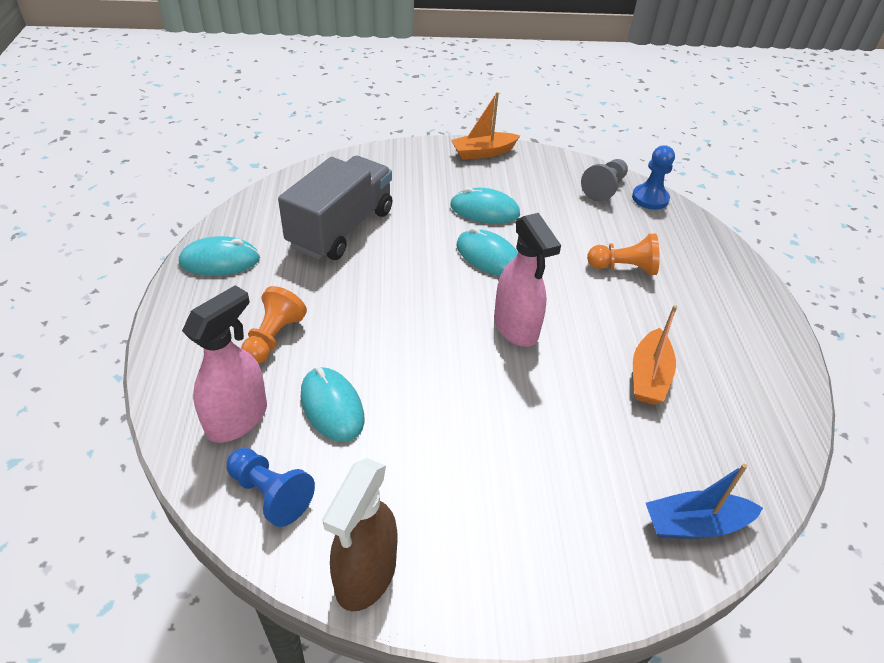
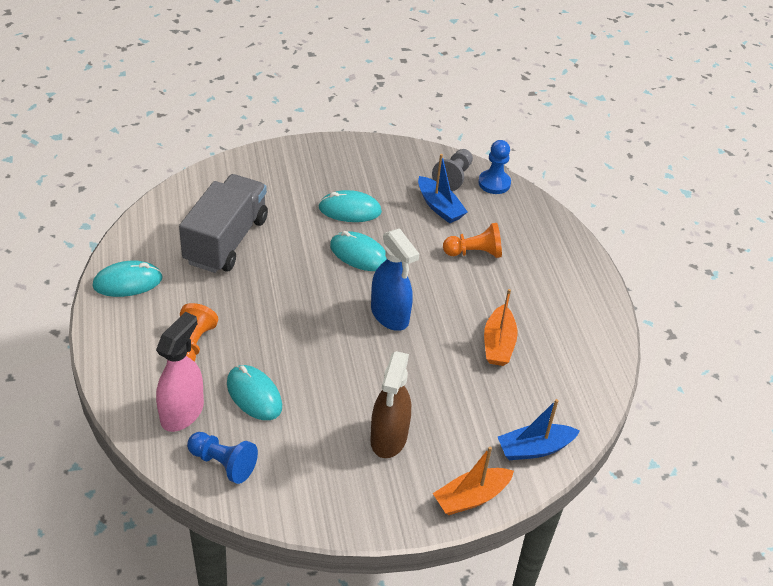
camera: 10 degrees left, 0 degrees up
brown spray bottle [322,458,398,611] -> brown spray bottle moved to [370,351,411,458]
orange boat [451,92,520,160] -> orange boat moved to [433,447,514,515]
pink spray bottle [494,213,561,347] -> blue spray bottle [371,228,419,331]
none -> blue boat [418,154,467,224]

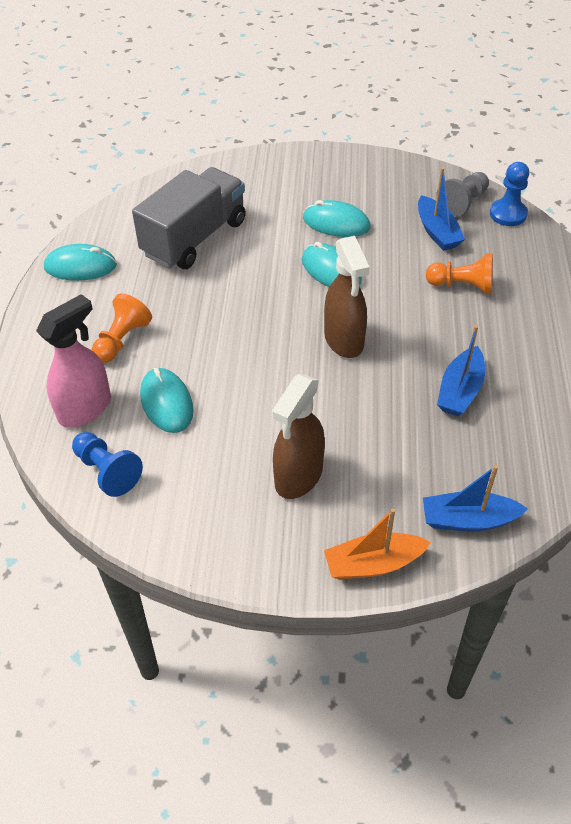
camera: 20 degrees right, 5 degrees up
blue spray bottle [371,228,419,331] -> brown spray bottle [324,236,370,358]
orange boat [484,289,518,366] -> blue boat [437,325,485,416]

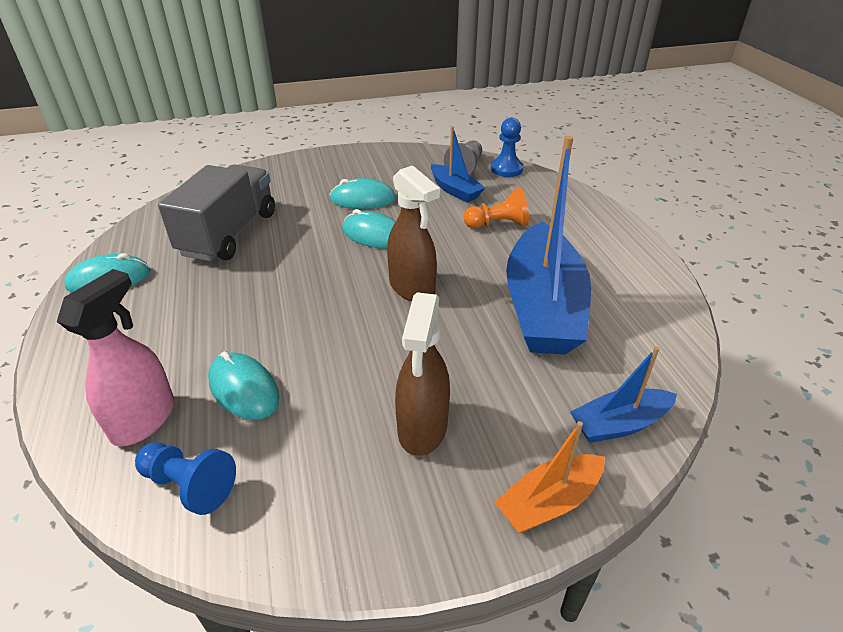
camera: 20 degrees left, 10 degrees down
orange pawn [92,293,152,363] -> none
blue boat [437,325,485,416] -> blue boat [506,136,591,355], size x2.04

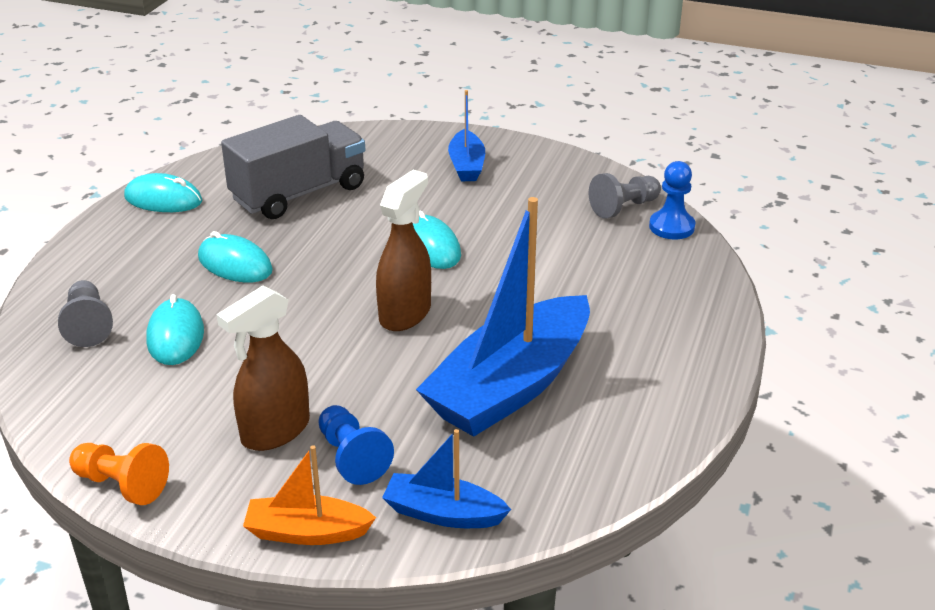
camera: 35 degrees right, 5 degrees down
pink spray bottle [57,269,174,447] -> grey pawn [58,280,113,347]
blue pawn [135,442,236,515] -> blue pawn moved to [318,405,394,485]
turquoise mouse [330,178,396,209] -> turquoise mouse moved to [198,231,273,283]
brown spray bottle [387,165,440,301] -> brown spray bottle turned 150 degrees counterclockwise [376,170,431,331]
blue boat [431,126,485,203] -> blue boat moved to [448,90,485,181]
orange pawn [464,187,529,229] -> orange pawn moved to [69,443,169,505]

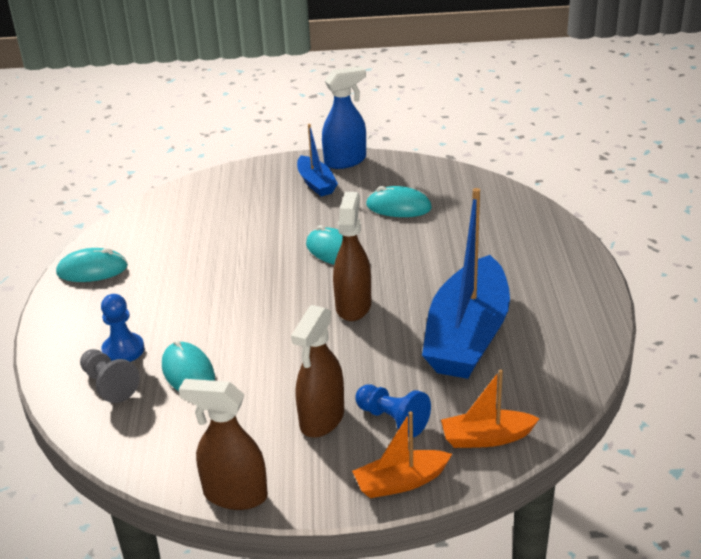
camera: 20 degrees left, 0 degrees up
orange pawn [69,443,169,505] -> brown spray bottle [179,379,268,510]
turquoise mouse [198,231,273,283] -> turquoise mouse moved to [366,186,432,217]
grey truck [221,115,365,219] -> none
blue boat [382,429,511,528] -> orange boat [441,369,540,448]
grey pawn [589,173,661,219] -> none
blue pawn [649,161,696,239] -> blue pawn moved to [101,294,144,362]
none -> blue spray bottle [322,66,366,169]

